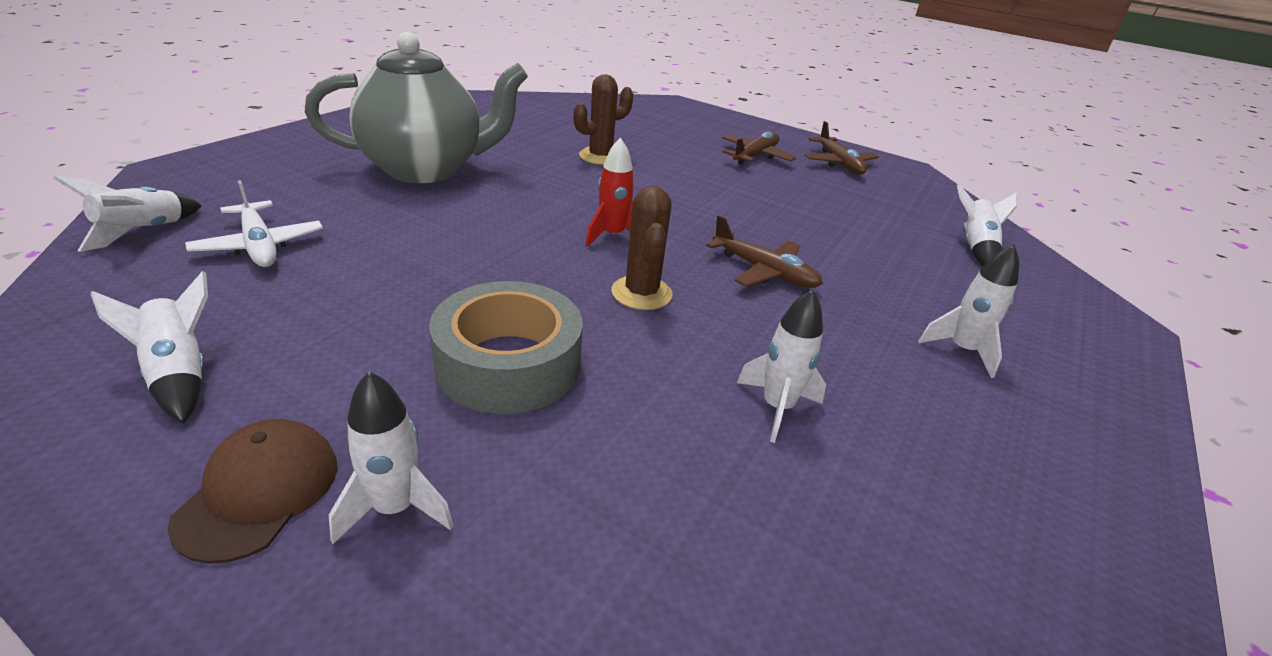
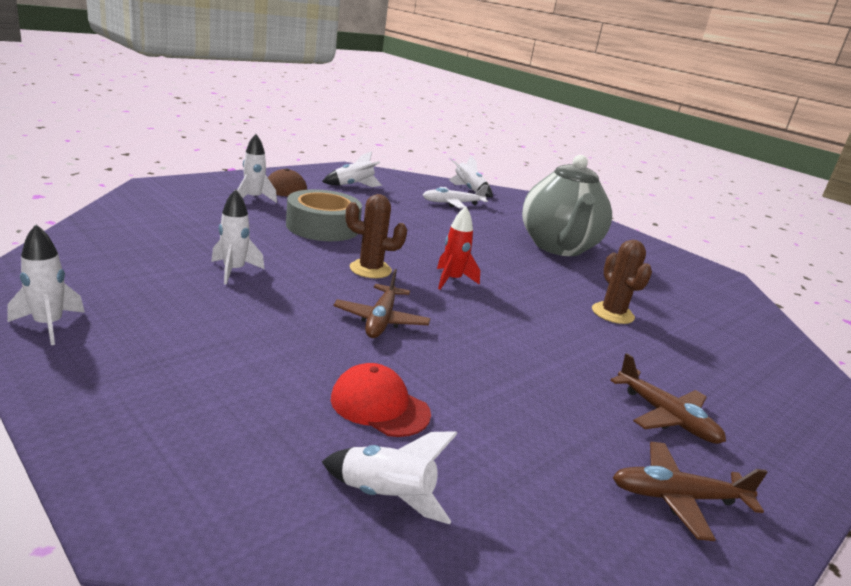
camera: 105 degrees right, 10 degrees down
brown plane [706,215,823,288] -> brown plane turned 45 degrees counterclockwise [333,269,431,338]
white rocket [918,245,1019,378] -> white rocket moved to [8,224,85,345]
none -> red cap [331,363,431,437]

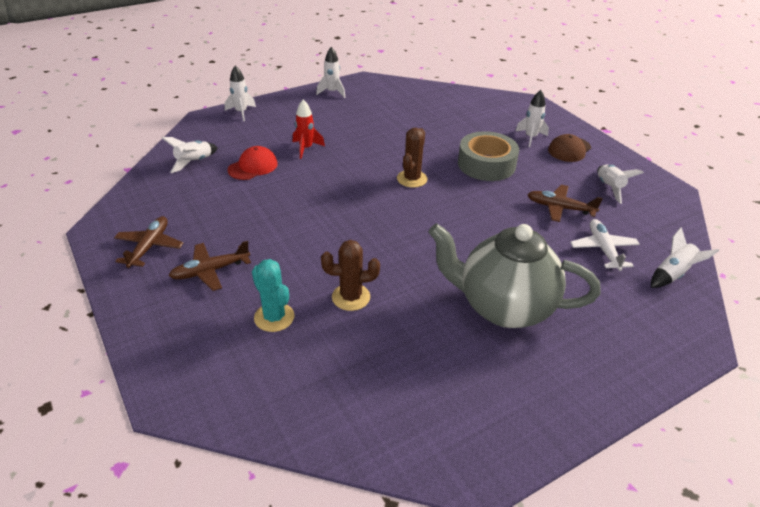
camera: 105 degrees right, 15 degrees up
white rocket [211,189,264,285] -> white rocket moved to [225,65,256,121]
brown plane [333,269,431,338] -> brown plane moved to [527,185,603,222]
red rocket [437,207,480,289] -> red rocket moved to [293,99,325,159]
none -> turquoise cactus [252,259,294,332]

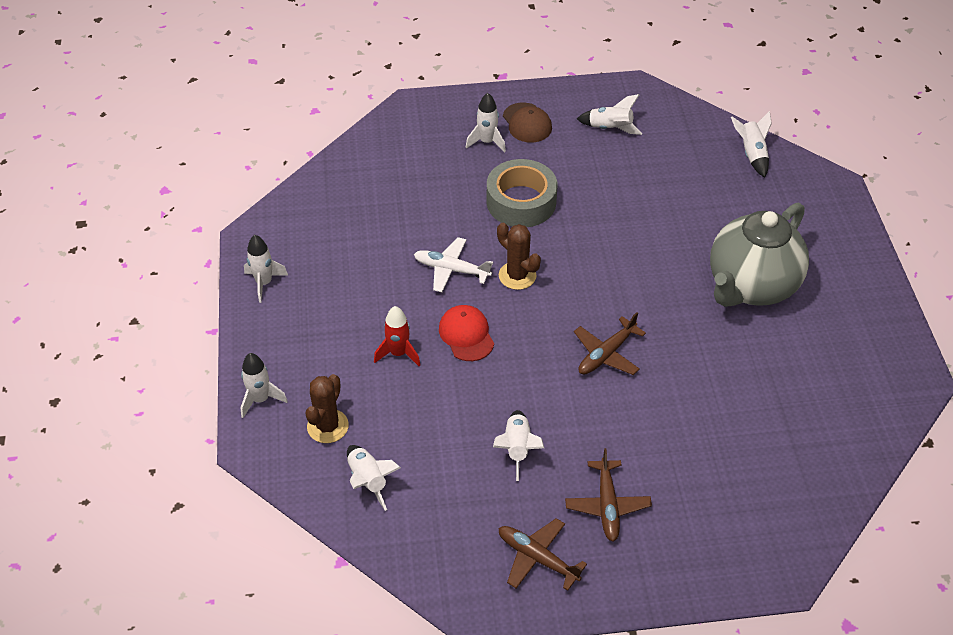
camera: 65 degrees left, 10 degrees up
red cap [227,146,278,180] -> red cap moved to [439,305,494,361]
turquoise cactus [252,259,294,332] -> none
brown cactus [321,240,380,311] -> brown cactus moved to [306,374,349,443]
brown plane [527,185,603,222] -> brown plane moved to [574,312,646,375]
white plane [570,219,640,271] -> white plane moved to [414,237,493,292]
none -> white rocket [493,410,544,481]

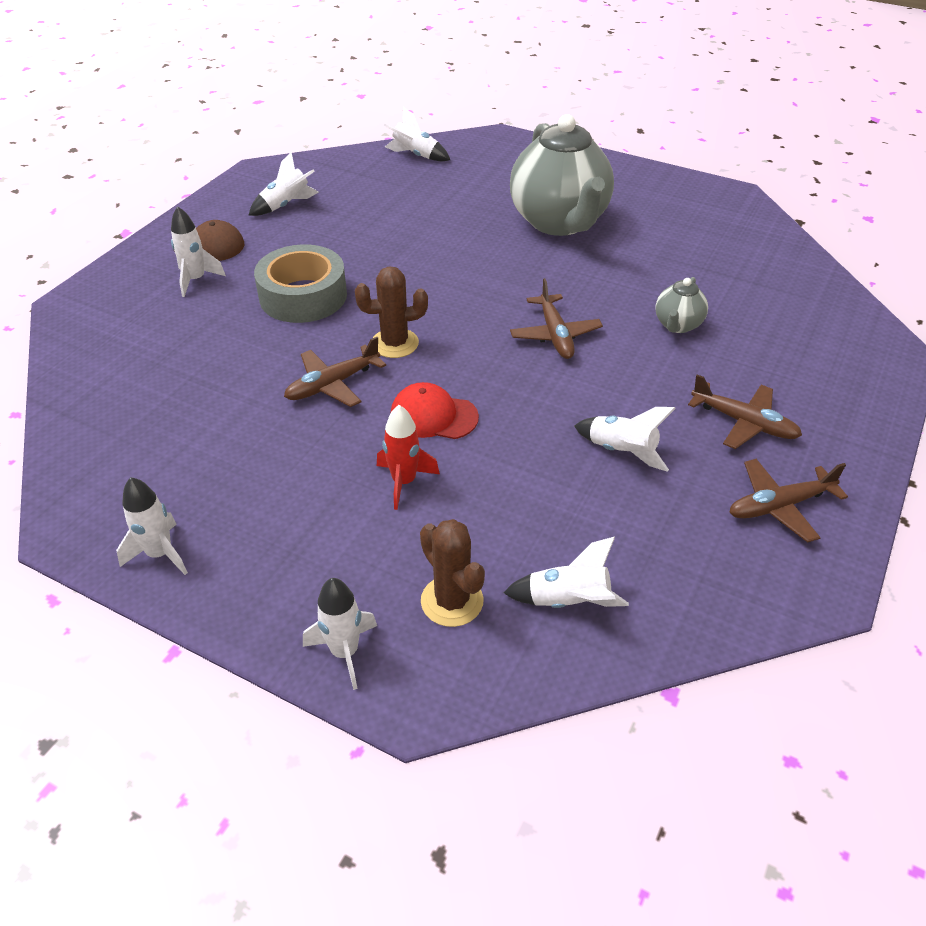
camera: 55 degrees left, 5 degrees down
white plane [414,237,493,292] -> brown plane [284,337,386,407]
none -> grey teapot [655,277,708,333]

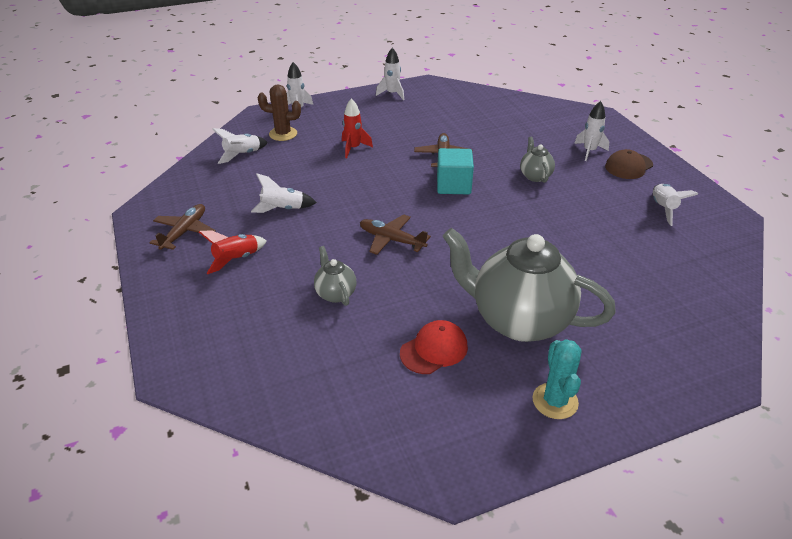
camera: 130 degrees right, 5 degrees down
grey tape [254,244,347,323] -> grey teapot [520,137,555,183]
brown cactus [355,266,428,358] -> turquoise cube [437,148,474,194]
white rocket [384,107,450,161] -> none
red cap [390,382,479,439] -> red cap moved to [400,320,468,374]
brown plane [688,374,802,449] -> red rocket [199,230,266,274]
none -> turquoise cactus [532,339,581,419]

